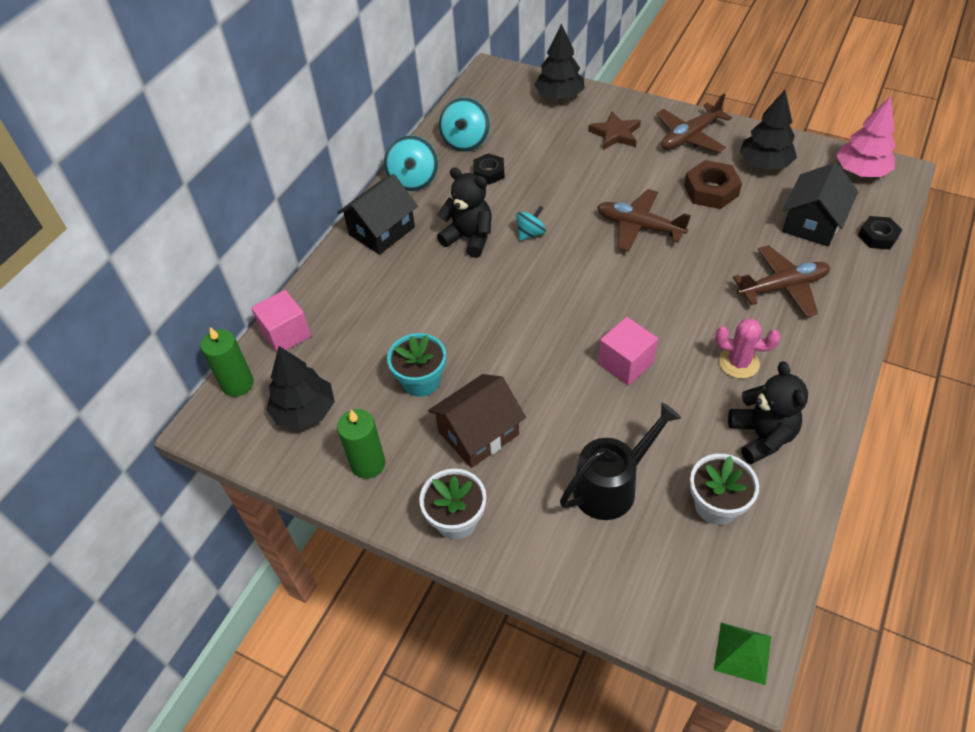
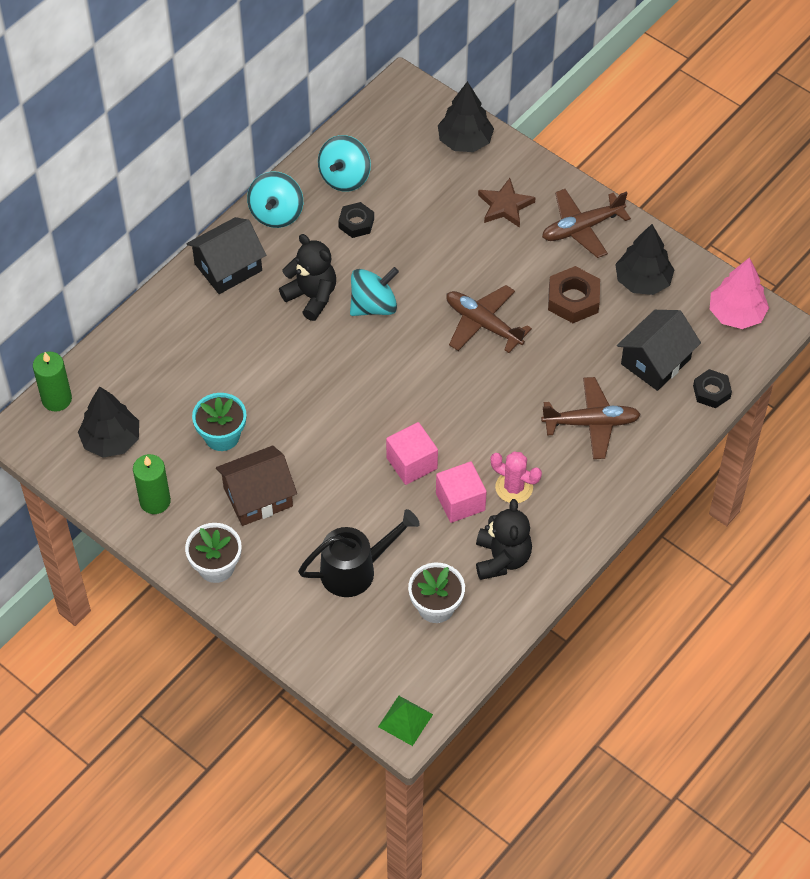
camera: 10 degrees right, 5 degrees up
pink cube [251,290,311,353] -> pink cube moved to [436,461,487,523]
turquoise spinning top [516,206,546,241] -> turquoise spinning top [350,267,399,316], size x1.65

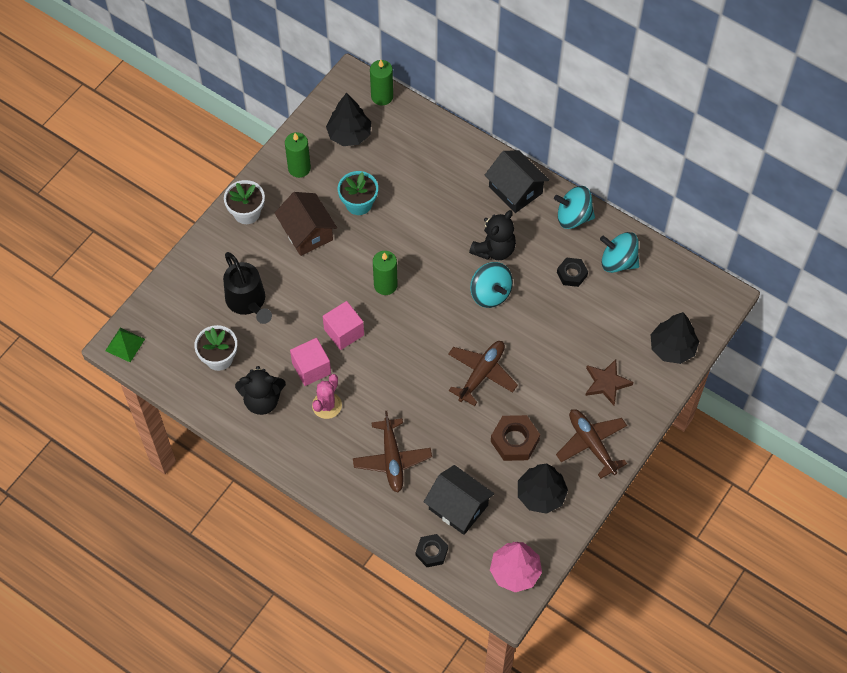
camera: 85 degrees right, 5 degrees up
none -> green candle [373,251,398,295]

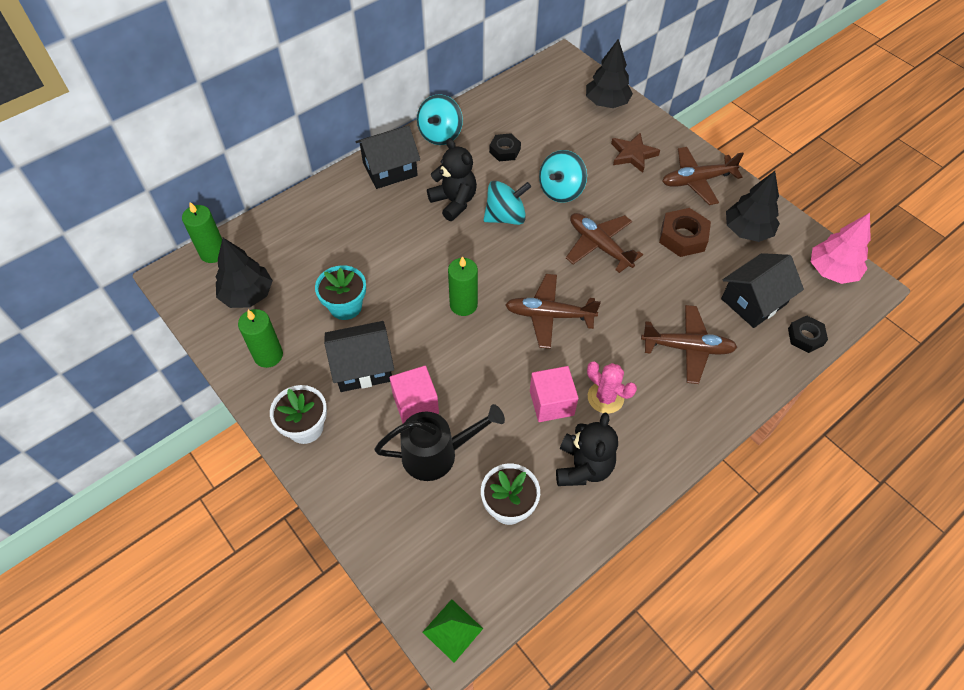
camera: 75 degrees left, 5 degrees down
brown house [275,192,337,256] -> black house [324,321,394,392]
pink cube [323,301,364,350] -> pink cube moved to [390,366,439,424]
turquoise spinning top [600,232,639,273] -> turquoise spinning top moved to [539,150,587,203]
none -> brown plane [505,274,601,349]

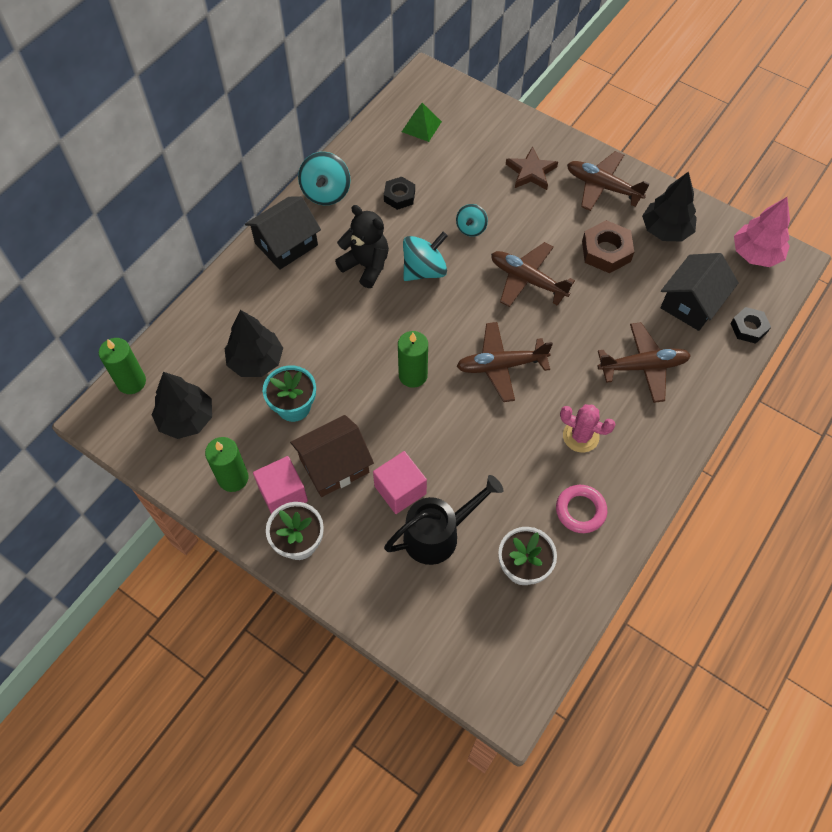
camera: 15 degrees left, 5 degrees up
black house [324,321,394,392] -> brown house [290,415,374,497]
green pyramid [422,599,483,663] -> green pyramid moved to [402,103,442,142]
pink cube [530,366,578,422] -> pink cube moved to [253,456,308,514]
turquoise spinning top [539,150,587,203] -> turquoise spinning top [456,204,488,237], size x0.61
black teddy bear [556,412,618,486] -> pink ring [556,485,607,533]
black tree [586,39,633,108] -> black tree moved to [225,310,283,377]
brown plane [662,147,744,205] -> brown plane turned 60 degrees clockwise [567,151,650,211]

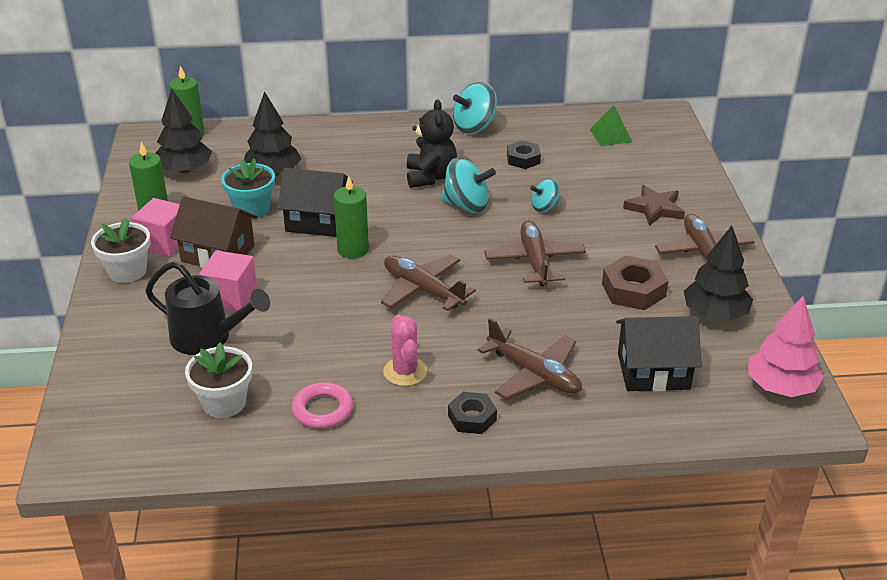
camera: 50 degrees right, 25 degrees down
black house [245,196,321,270] -> black house moved to [277,168,353,237]
black nut [730,307,771,344] -> black nut moved to [448,392,497,434]

